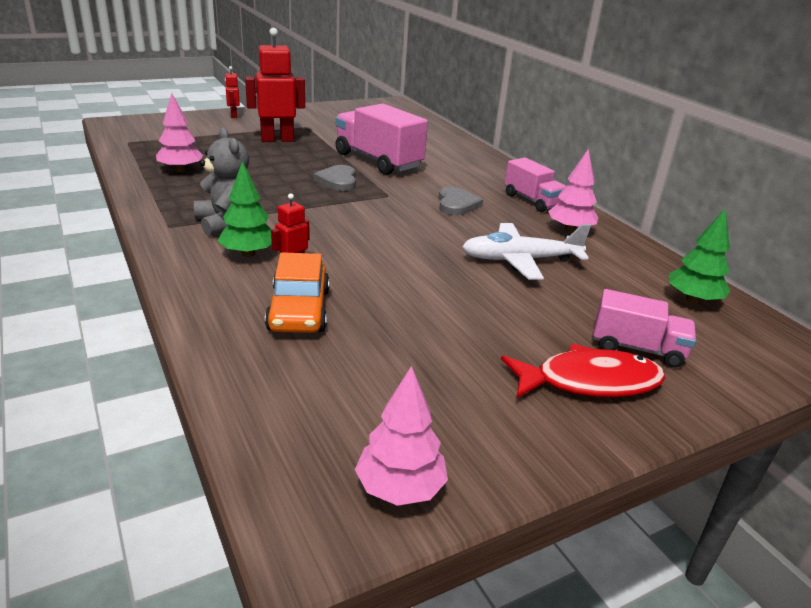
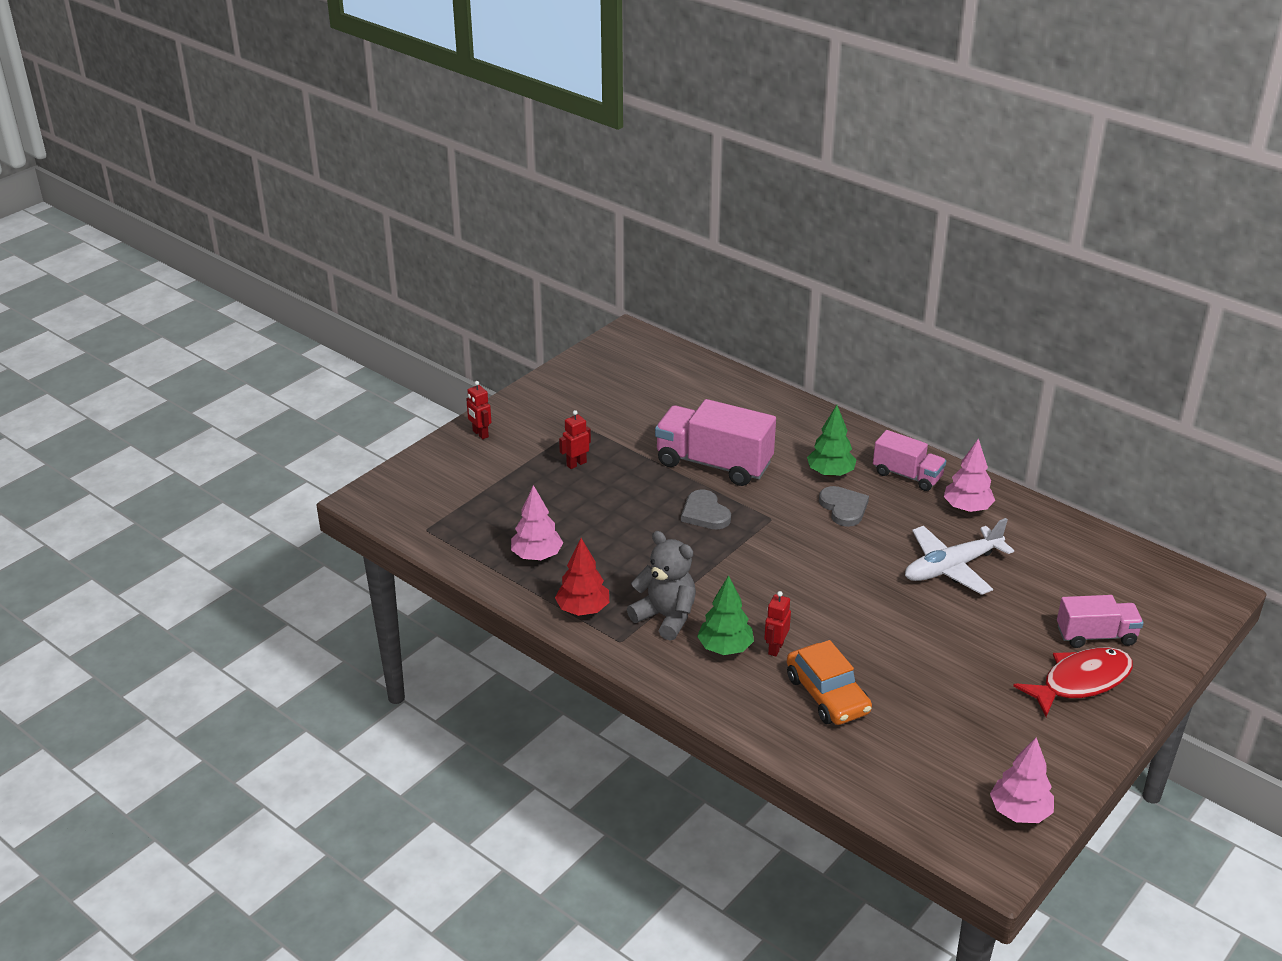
camera: 20 degrees left, 5 degrees up
red robot [245,28,305,142] -> red robot [559,410,591,469], size x0.50
green tree [669,208,730,304] -> green tree moved to [807,405,856,477]
none -> red tree [555,538,609,616]

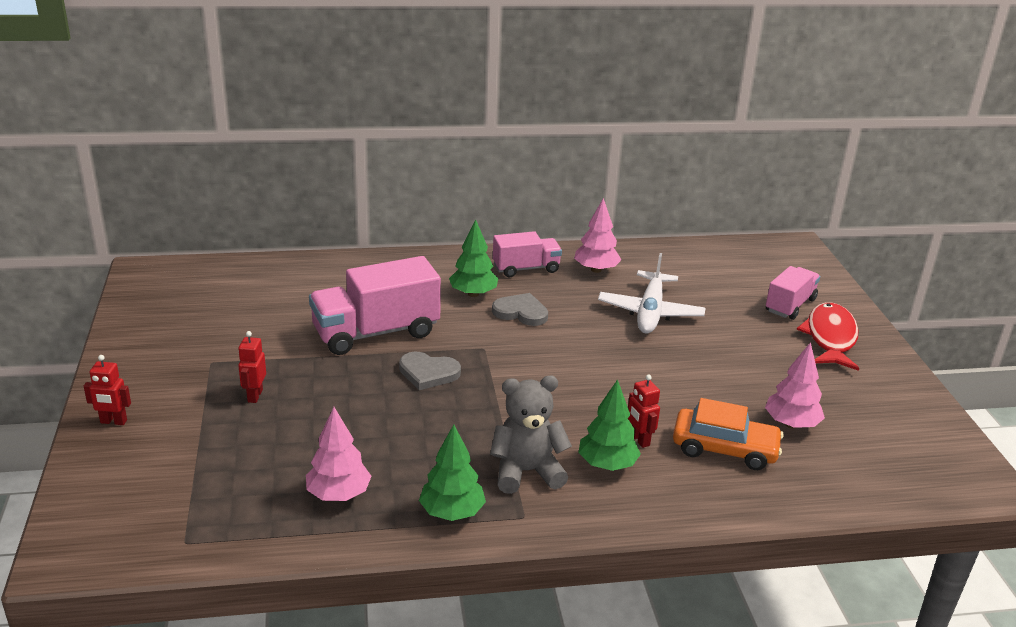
camera: 50 degrees left, 5 degrees down
red tree [555,538,609,616] -> green tree [419,424,486,521]
pink tree [990,737,1054,823] -> pink tree moved to [765,342,825,428]

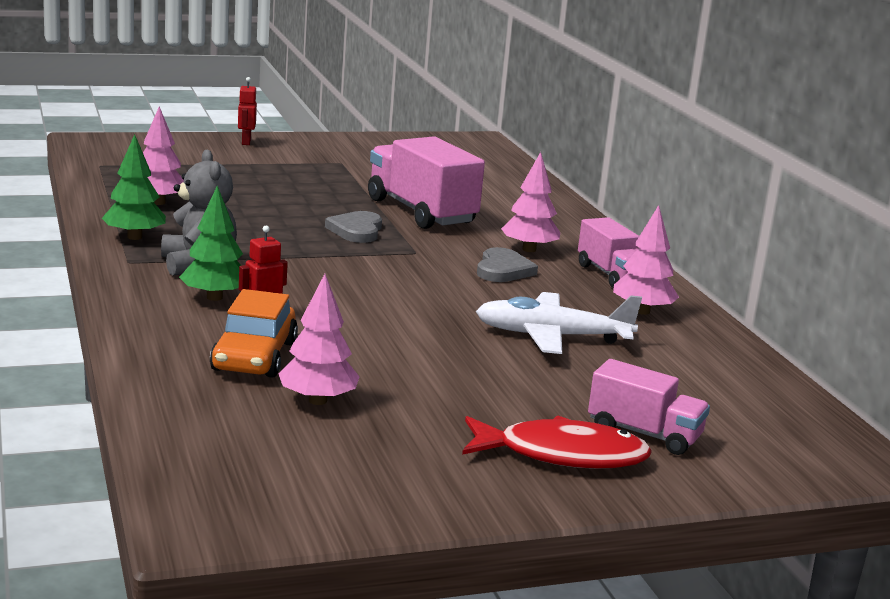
camera: 80 degrees right, 10 degrees down
red robot [238,331,266,403] -> none
green tree [449,219,498,297] -> pink tree [501,152,560,252]

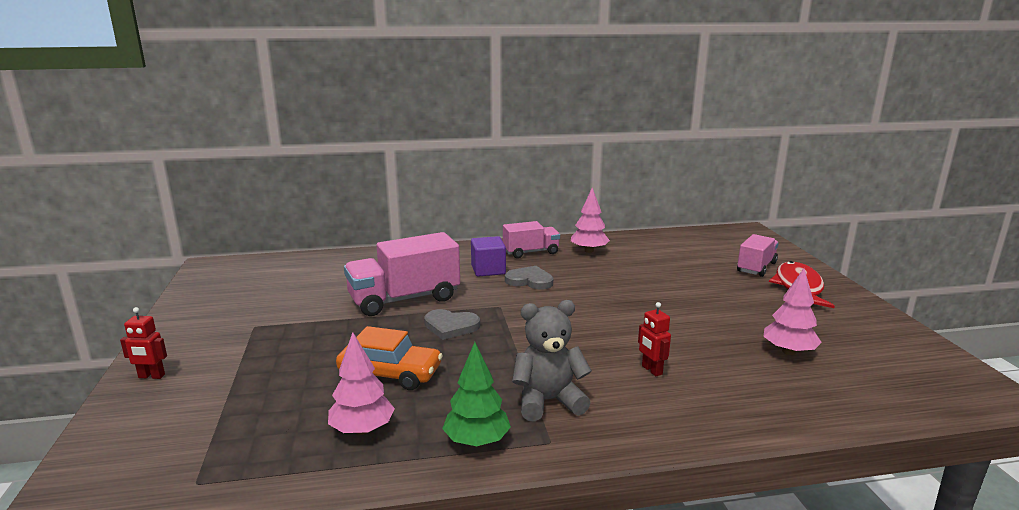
camera: 80 degrees left, 0 degrees up
green tree [179,186,243,301] -> none
orange car [210,289,298,378] -> orange car moved to [336,326,443,390]
white plane [476,292,642,354] -> none
pink tree [501,152,560,252] -> purple cube [471,236,506,277]

